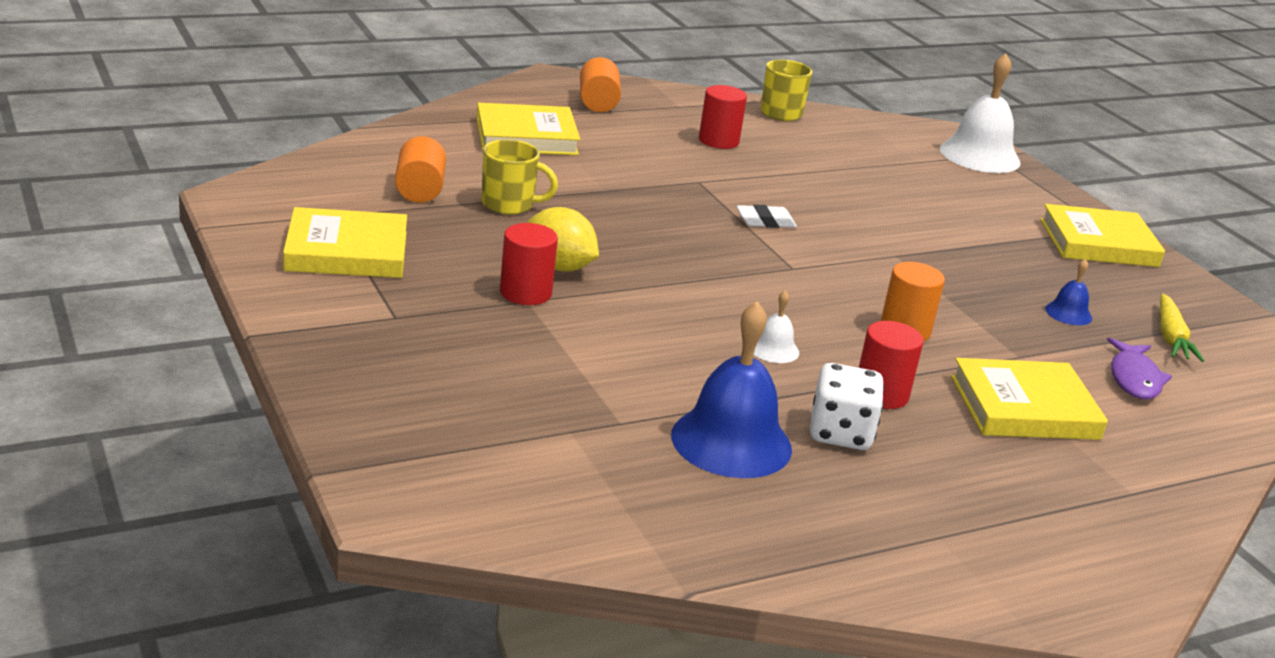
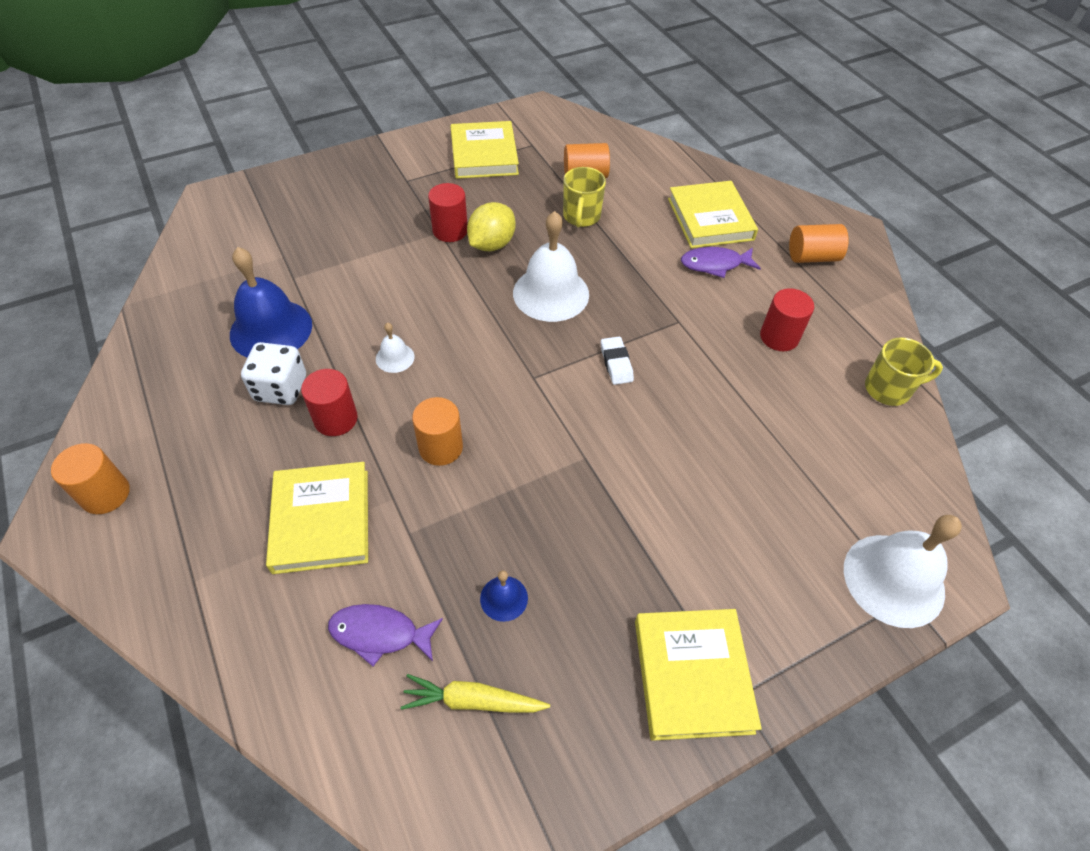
camera: 90 degrees right, 25 degrees up
none -> orange cylinder [51,443,130,514]
none -> white bell [513,211,589,322]
none -> purple fish [681,247,761,278]

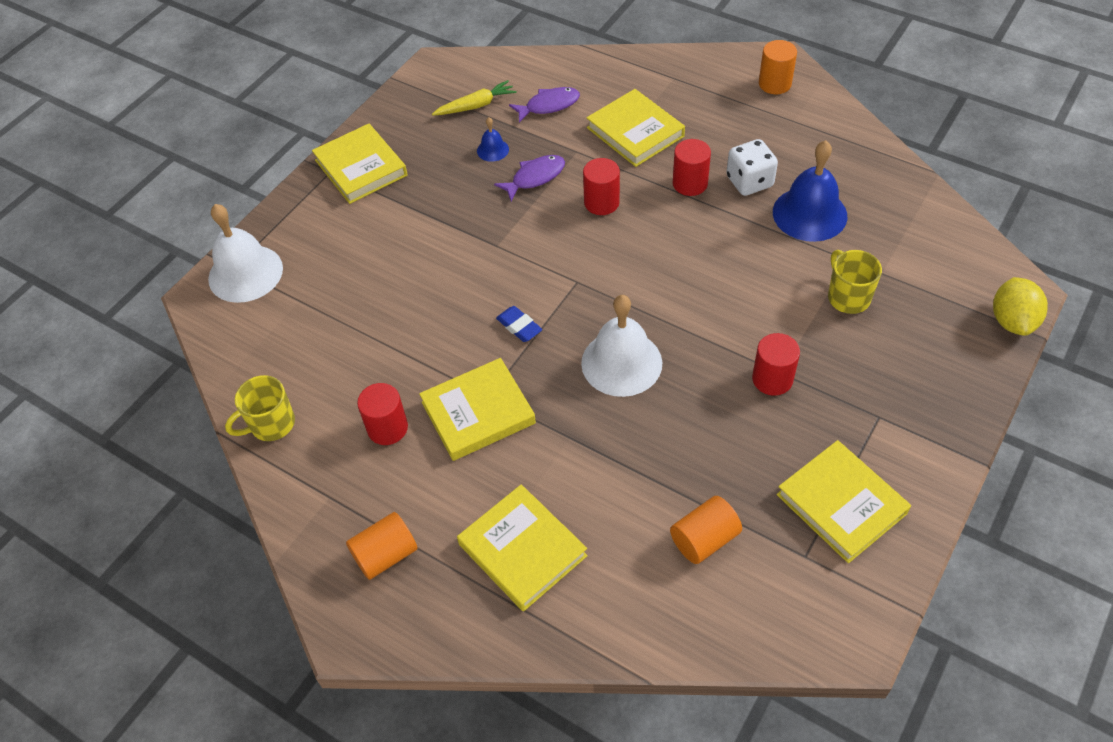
camera: 155 degrees right, 0 degrees up
white bell [376,322,415,373] -> none
orange cylinder [412,397,463,466] -> red cylinder [583,158,620,215]
yellow lemon [467,202,516,251] -> yellow lemon moved to [993,277,1048,336]
yellow mug [563,167,606,227] -> yellow mug moved to [828,250,882,314]
white eraser [601,336,634,385] -> blue eraser [496,306,542,342]
purple fish [681,247,761,278] -> purple fish moved to [494,155,565,201]
none -> yellow book [419,358,536,461]

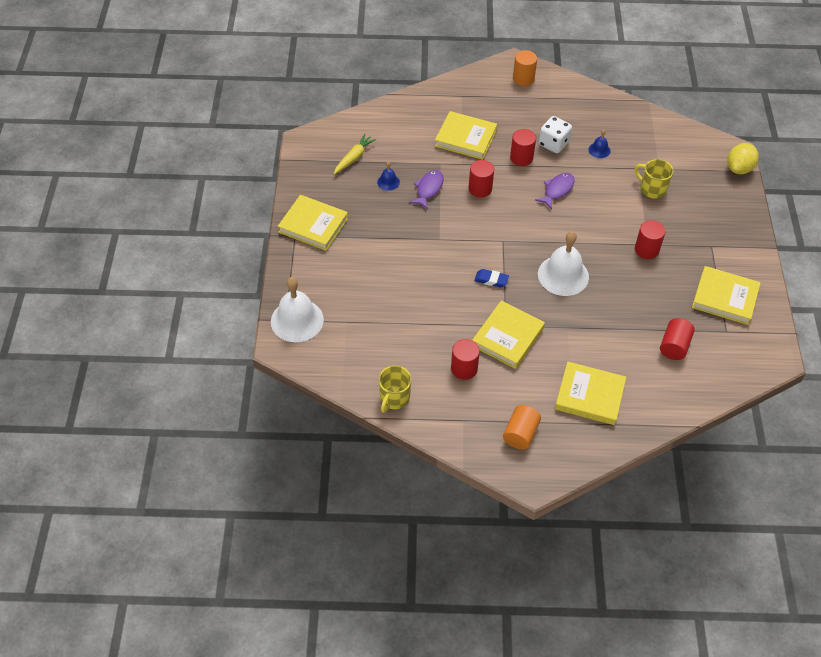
camera: 35 degrees left, 0 degrees up
purple fish [509,87,580,123] -> purple fish moved to [535,173,575,209]
orange cylinder [670,496,742,564] -> red cylinder [660,318,695,360]
blue bell [773,140,847,242] -> blue bell [589,129,611,158], size x0.47
yellow lemon [993,277,1048,336] -> yellow lemon turned 60 degrees clockwise [727,143,759,174]

